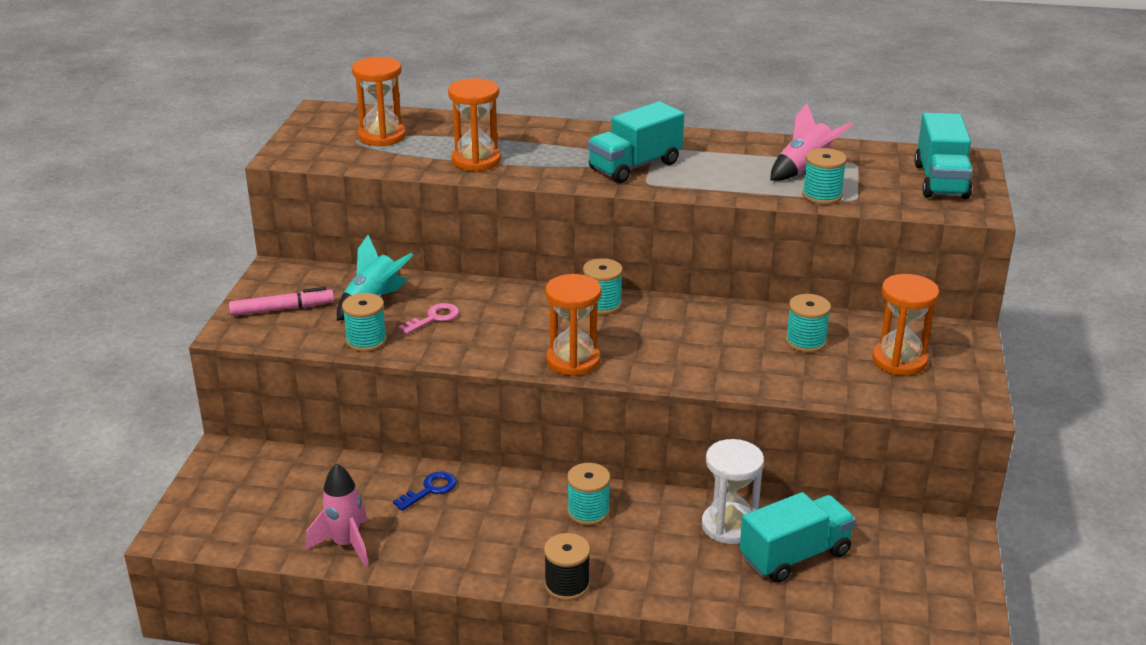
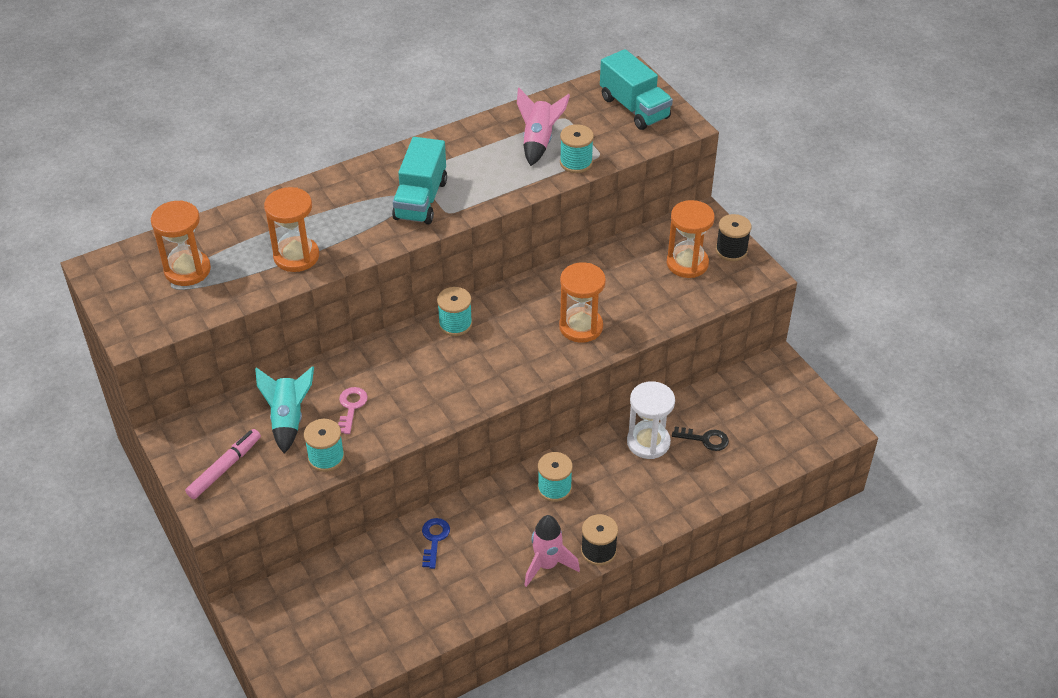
camera: 40 degrees left, 15 degrees up
pink rocket [306,464,369,567] -> pink rocket moved to [524,515,580,587]
orange hourglass [545,274,601,376] -> orange hourglass moved to [559,262,606,343]
turquoise truck [740,492,856,583] -> black key [672,427,729,451]
turquoise spool [786,294,831,353] -> none
none -> black spool [716,214,751,261]

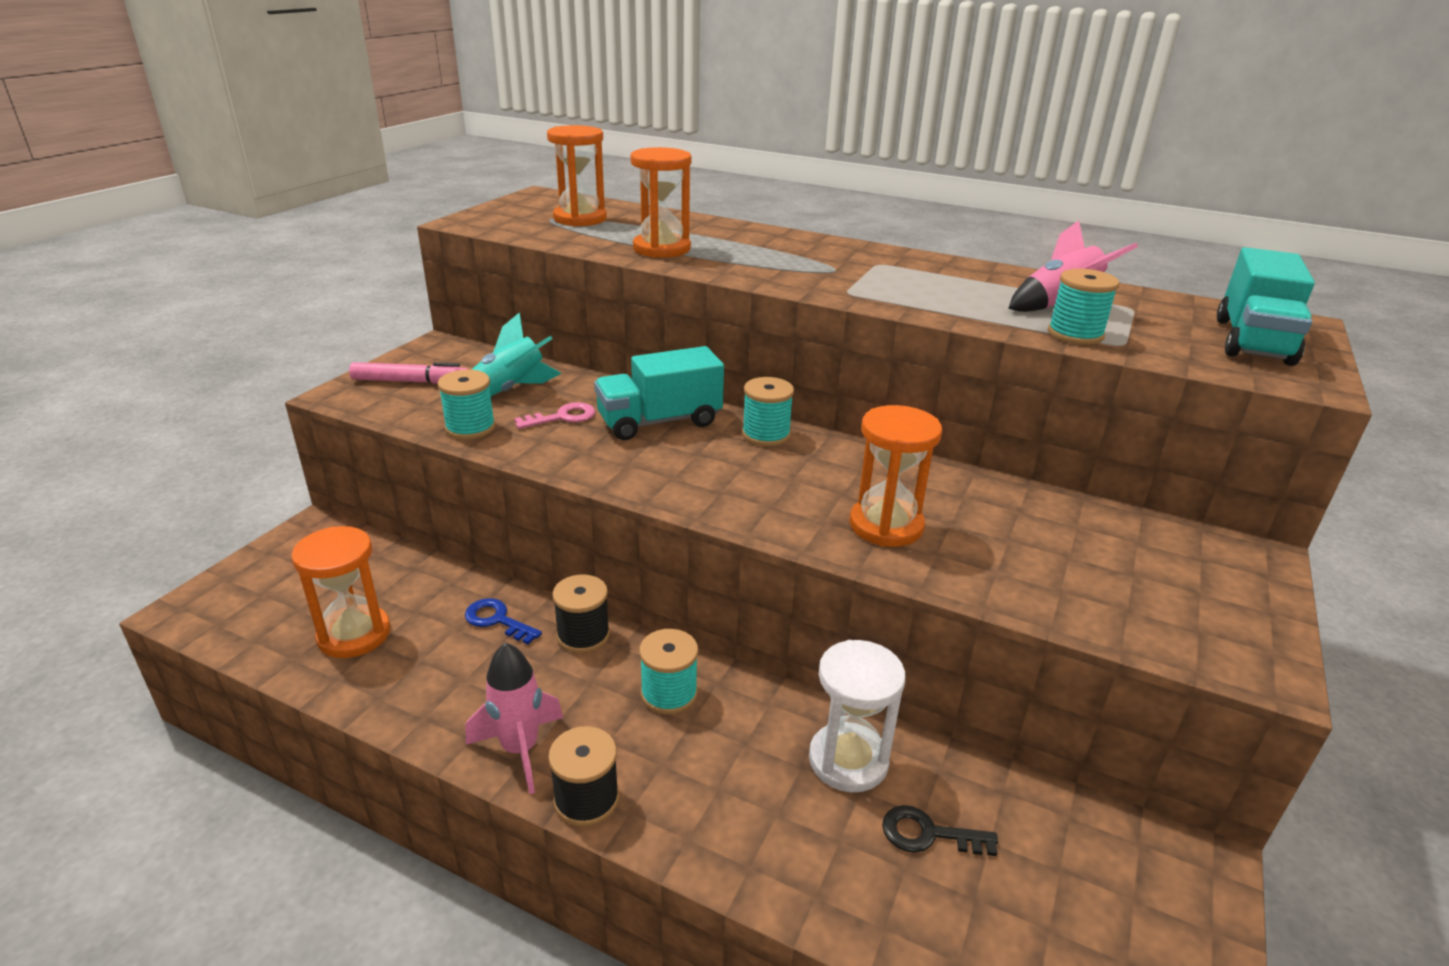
camera: 55 degrees right, 15 degrees down
turquoise truck [392,137,447,224] -> turquoise truck moved to [594,346,724,440]
blue key [422,518,450,569] -> blue key turned 120 degrees counterclockwise [465,598,542,644]
orange hourglass [667,200,715,278] -> orange hourglass moved to [291,526,390,658]
black key [672,427,729,451] -> black key turned 120 degrees clockwise [882,805,998,856]
black spool [716,214,751,261] -> black spool moved to [552,574,610,653]

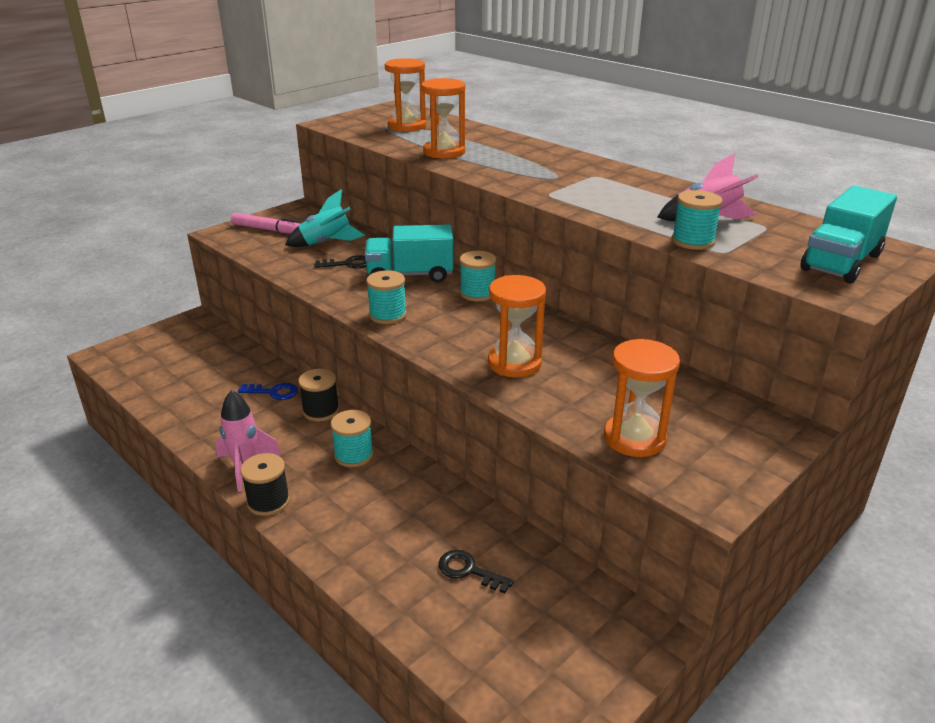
camera: 20 degrees right, 0 degrees up
orange hourglass [291,526,390,658] -> orange hourglass moved to [604,339,680,457]
turquoise spool [438,370,495,440] -> turquoise spool moved to [366,270,407,324]
blue key [465,598,542,644] -> blue key turned 135 degrees clockwise [238,383,298,400]
pink key [514,402,595,429] -> black key [314,255,366,269]
white hourglass [809,640,906,793] -> none

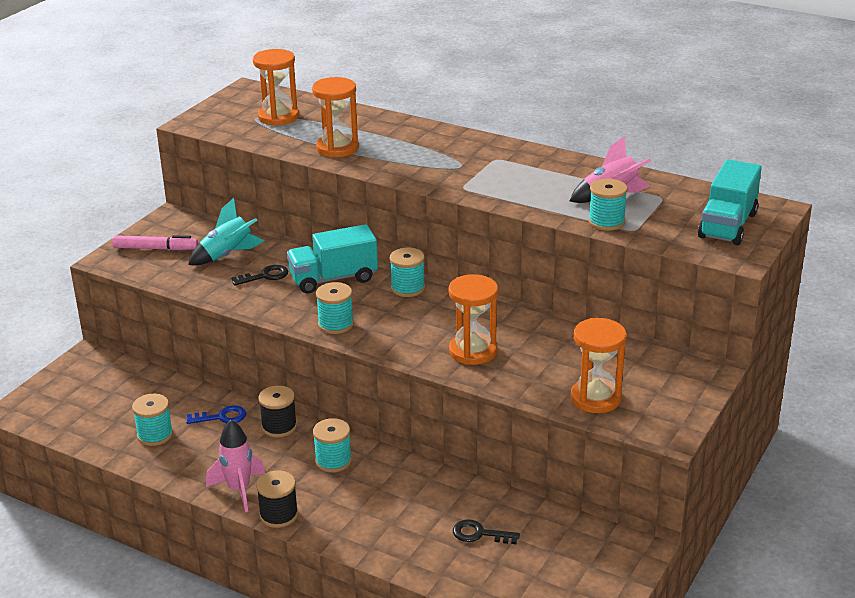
camera: 15 degrees left, 0 degrees up
none -> turquoise spool [132,394,173,446]

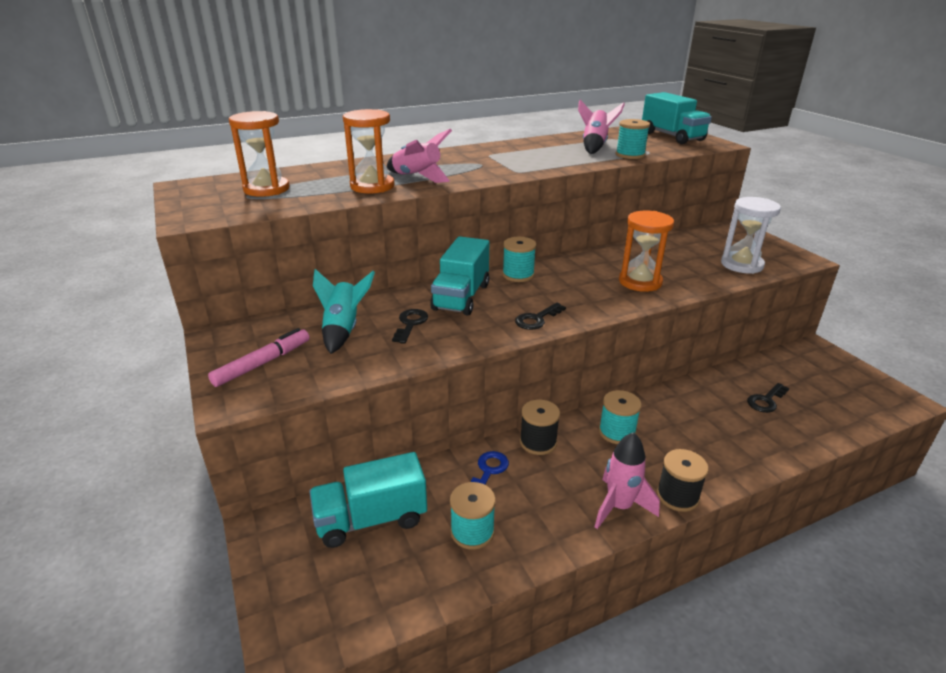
camera: 55 degrees left, 0 degrees up
turquoise spool [316,282,354,334] -> black key [515,303,566,330]
orange hourglass [571,318,626,413] -> white hourglass [721,197,781,274]
none -> turquoise truck [309,452,427,548]
none -> pink rocket [387,129,452,183]

